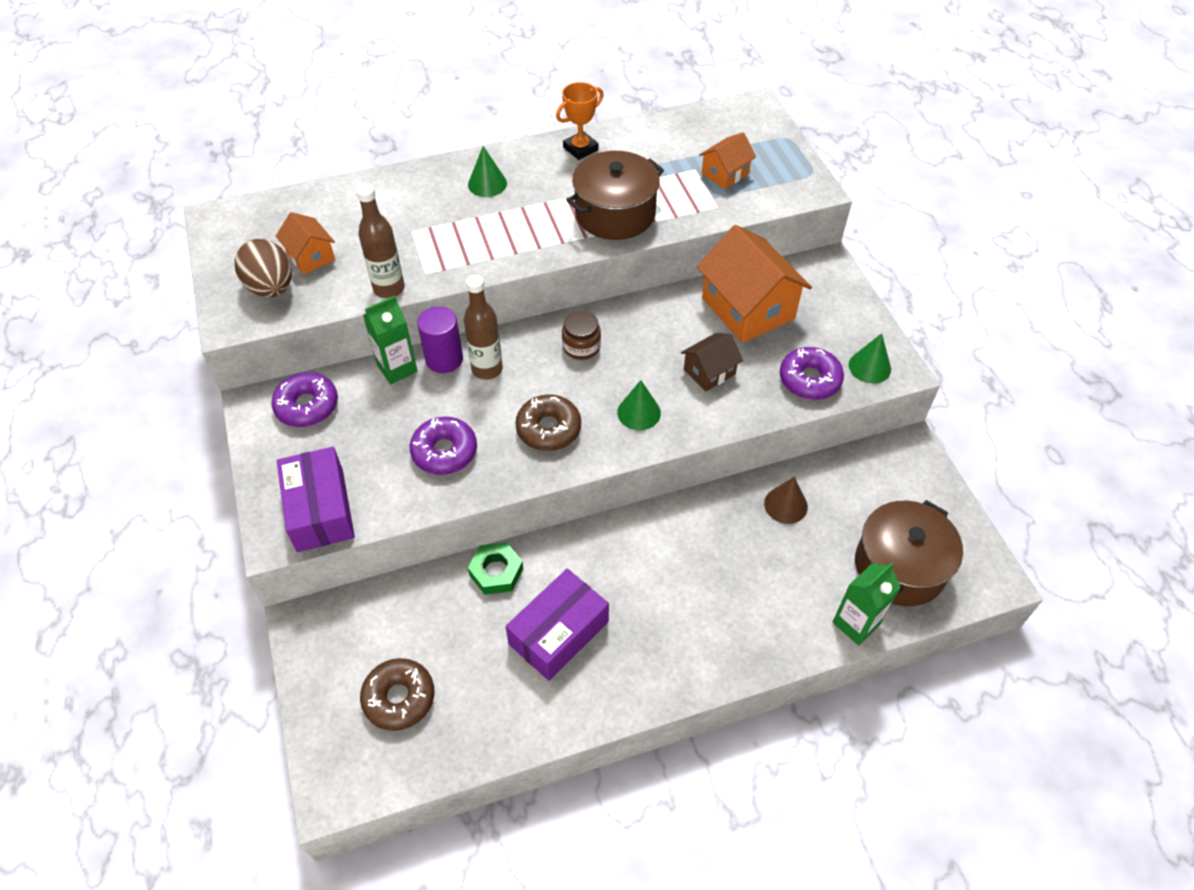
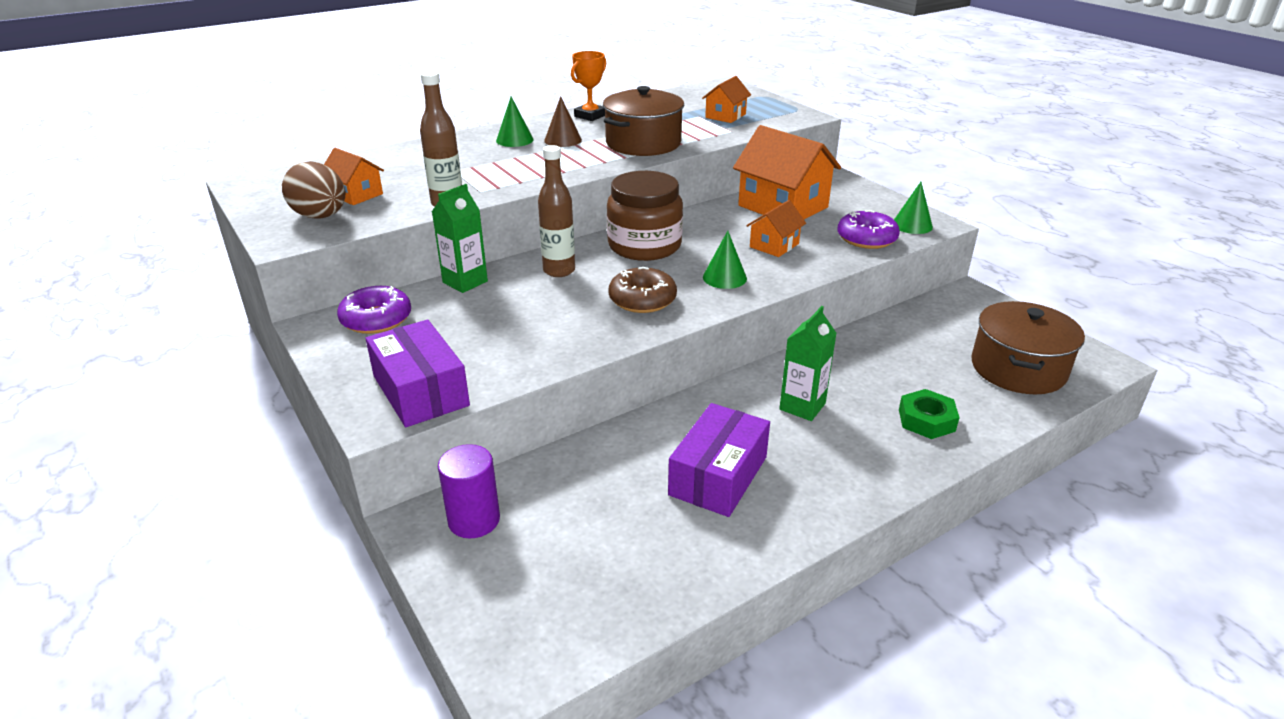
camera: 15 degrees left, 20 degrees down
brown donut [360,658,434,731] -> none
purple donut [410,417,477,475] -> none
purple cylinder [417,306,463,373] -> purple cylinder moved to [438,444,500,539]
green nut [468,542,523,595] -> green nut moved to [899,389,960,439]
brown jar [562,311,601,360] -> brown jar [607,171,683,261], size x1.94
brown house [681,333,743,392] -> orange house [746,200,806,257]
brown cone [764,477,808,524] -> brown cone moved to [544,96,582,147]
green carton [833,562,901,645] -> green carton moved to [779,306,837,421]

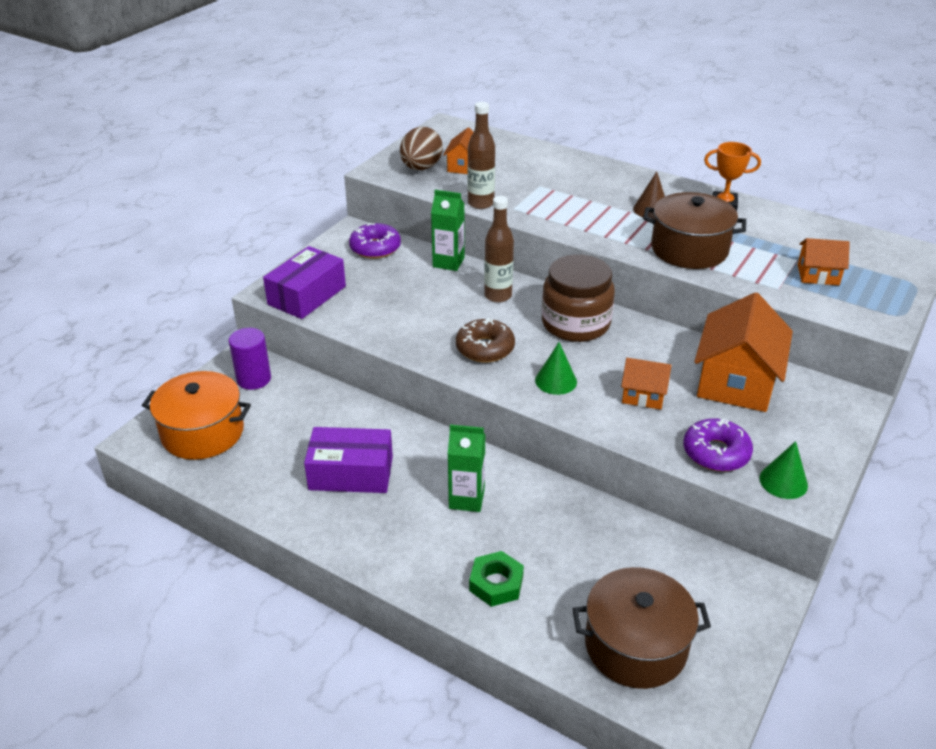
camera: 65 degrees right, 5 degrees up
green cone [496,97,534,147] -> none
none -> orange pot [142,371,251,460]

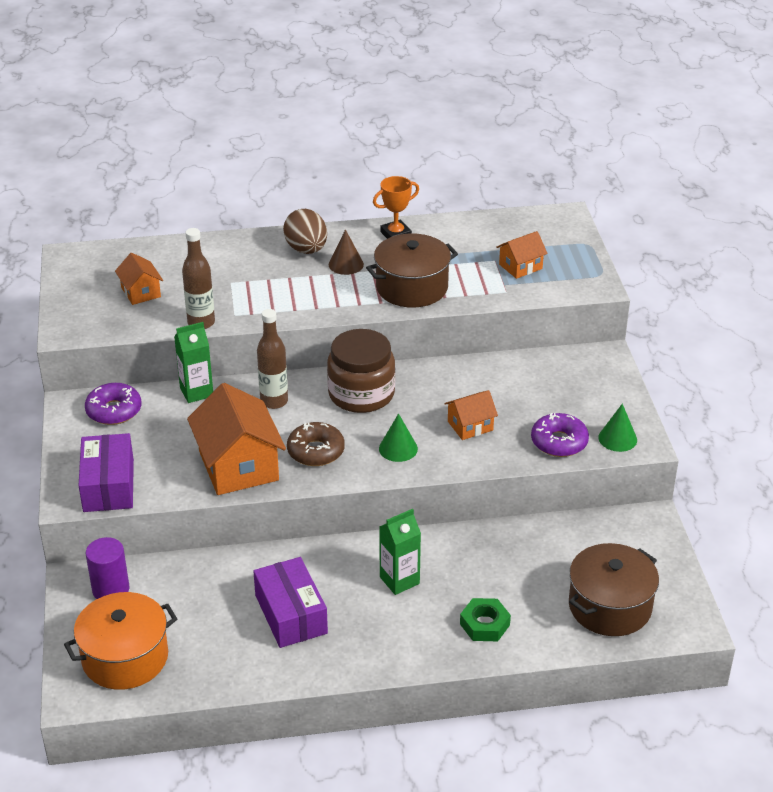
camera: 40 degrees left, 0 degrees up
purple box [304,427,393,493] -> purple box turned 75 degrees counterclockwise [253,557,328,648]
brown egg [400,127,443,170] -> brown egg moved to [283,209,327,254]
orange house [694,292,793,412] -> orange house moved to [187,383,286,495]

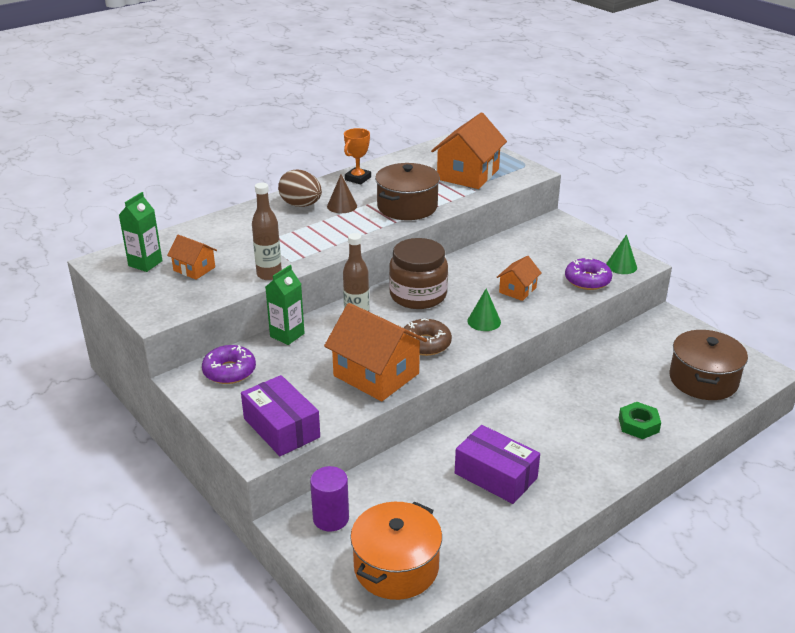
camera: 30 degrees left, 5 degrees down
green carton [379,509,421,595] -> green carton moved to [119,192,162,272]
orange house [496,231,548,279] -> orange house [431,112,507,189], size x1.92

